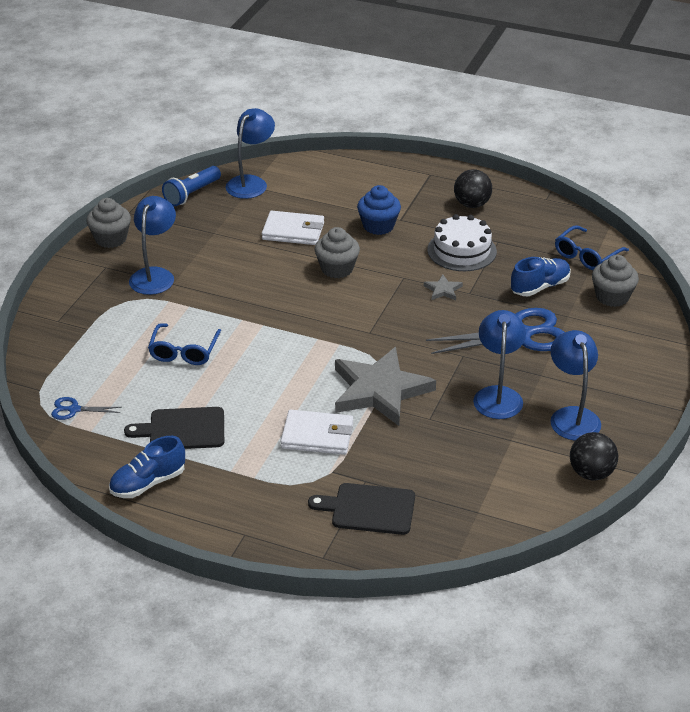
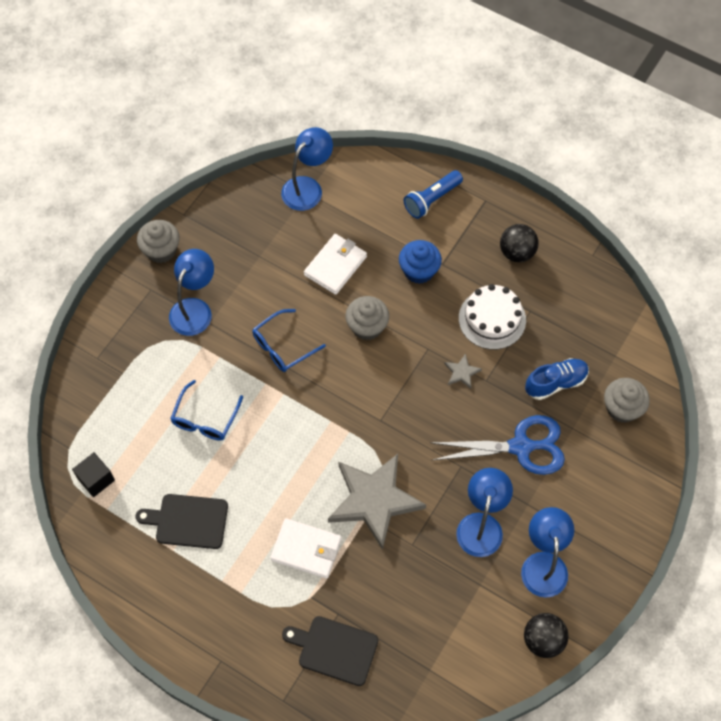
camera: 10 degrees right, 25 degrees up
blue scissors [51,397,121,420] -> black cube [72,452,115,497]
blue shoe [109,436,185,498] -> none
blue flashlight [162,166,221,206] -> blue flashlight moved to [404,170,463,219]
white wallet [262,211,324,245] -> white wallet turned 75 degrees counterclockwise [304,234,367,295]
blue glasses [555,225,629,270] -> blue glasses moved to [252,309,326,372]

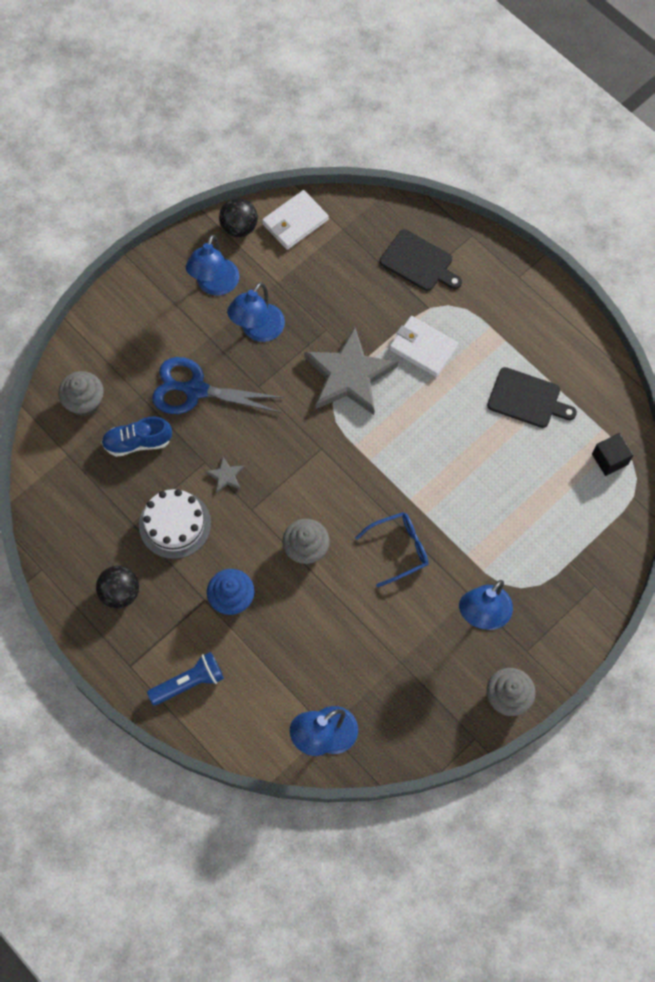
camera: 165 degrees left, 5 degrees up
blue glasses [170,380,243,441] -> none
white wallet [304,234,367,295] -> white wallet moved to [262,190,329,250]

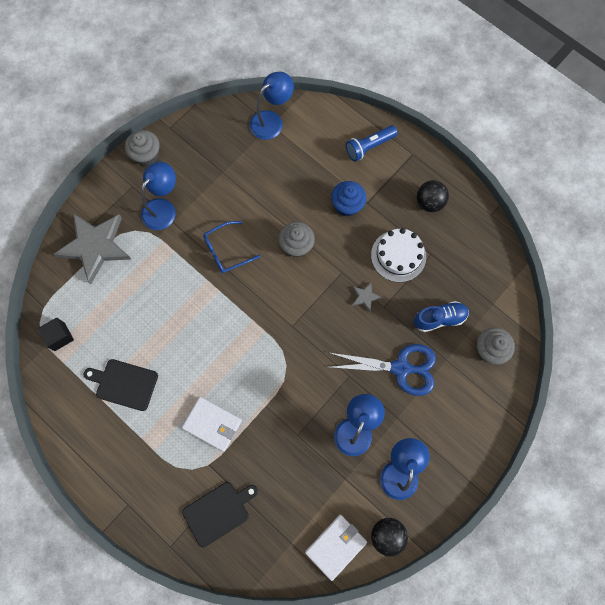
camera: 175 degrees right, 5 degrees up
grey star [304,327,398,415] -> grey star moved to [53,213,131,284]
black cutting board [380,229,462,291] -> black cutting board turned 120 degrees clockwise [182,482,258,548]

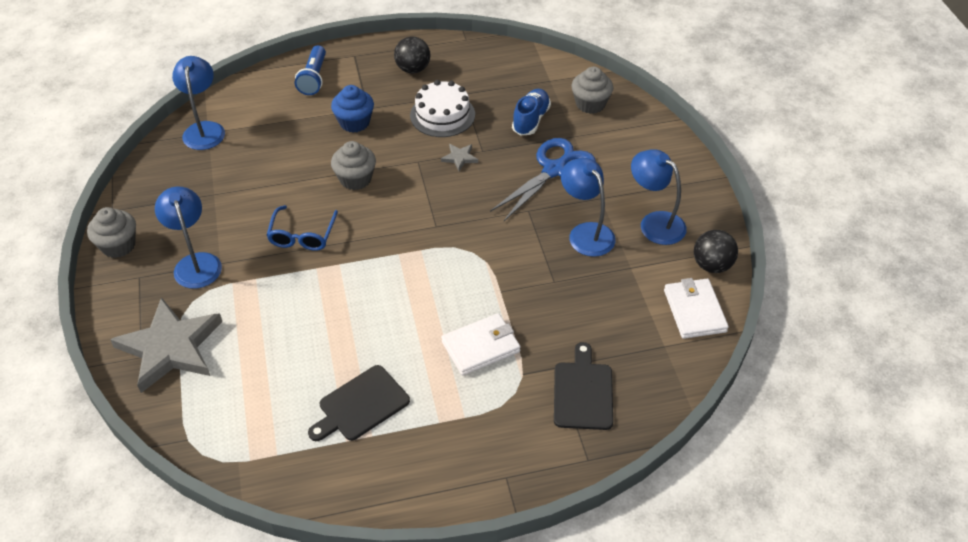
camera: 55 degrees left, 25 degrees down
black cube [37,318,74,351] -> none

